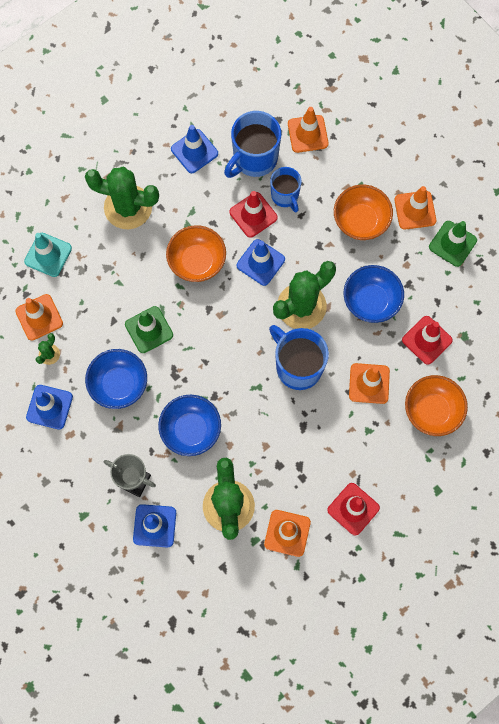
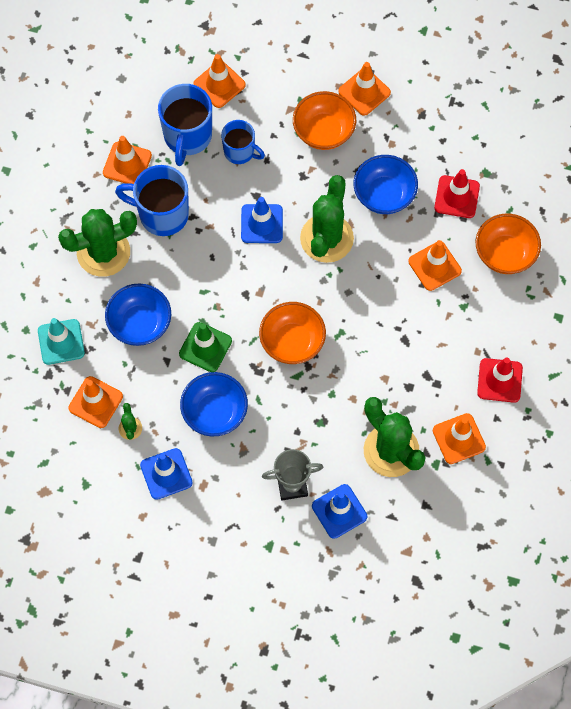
camera: 35 degrees left, 5 degrees down
blue bowl [158,395,221,456] -> blue bowl moved to [105,283,171,346]
orange bowl [166,225,226,282] -> orange bowl moved to [259,302,326,364]
blue traffic cone [171,125,218,173] -> orange traffic cone [103,136,152,184]
red traffic cone [229,191,278,238] -> none
blue mug [269,325,329,390] -> blue mug moved to [115,165,189,236]
green traffic cone [429,221,477,267] -> none

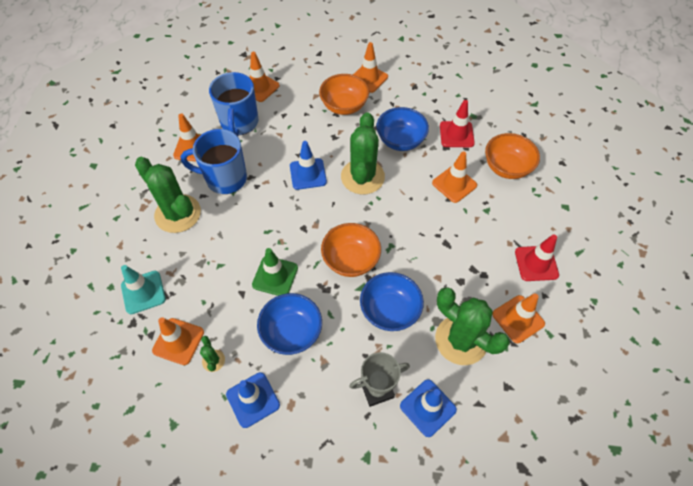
camera: 10 degrees left, 10 degrees down
green cactus [58,209,137,277] -> green cactus turned 75 degrees clockwise [135,157,201,233]
blue bowl [105,283,171,346] -> blue bowl moved to [360,272,424,331]
blue mug [221,120,265,164] -> none

